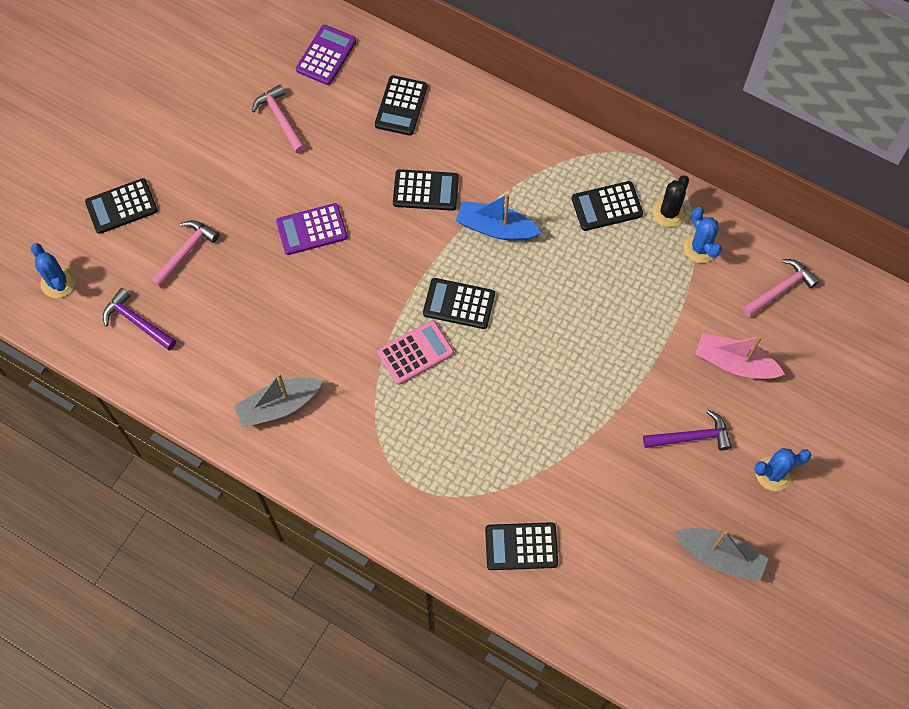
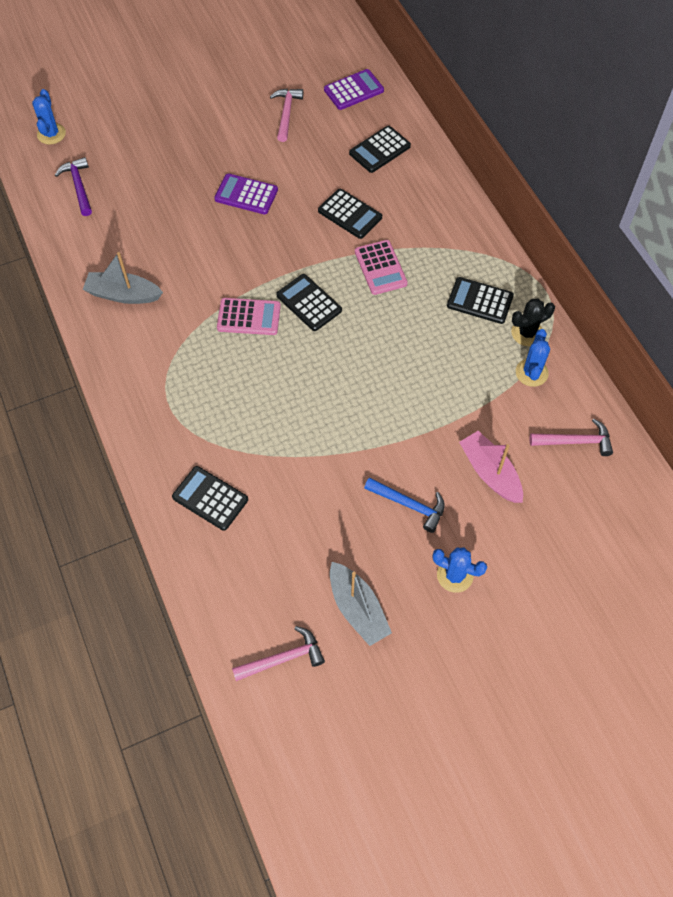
camera: 35 degrees right, 5 degrees down
black calculator [85,178,158,234] -> none
pink hammer [151,220,219,288] -> pink hammer moved to [232,626,325,681]
blue boat [456,194,541,241] -> pink calculator [355,240,408,295]
purple hammer [643,410,732,451] -> blue hammer [364,477,445,533]

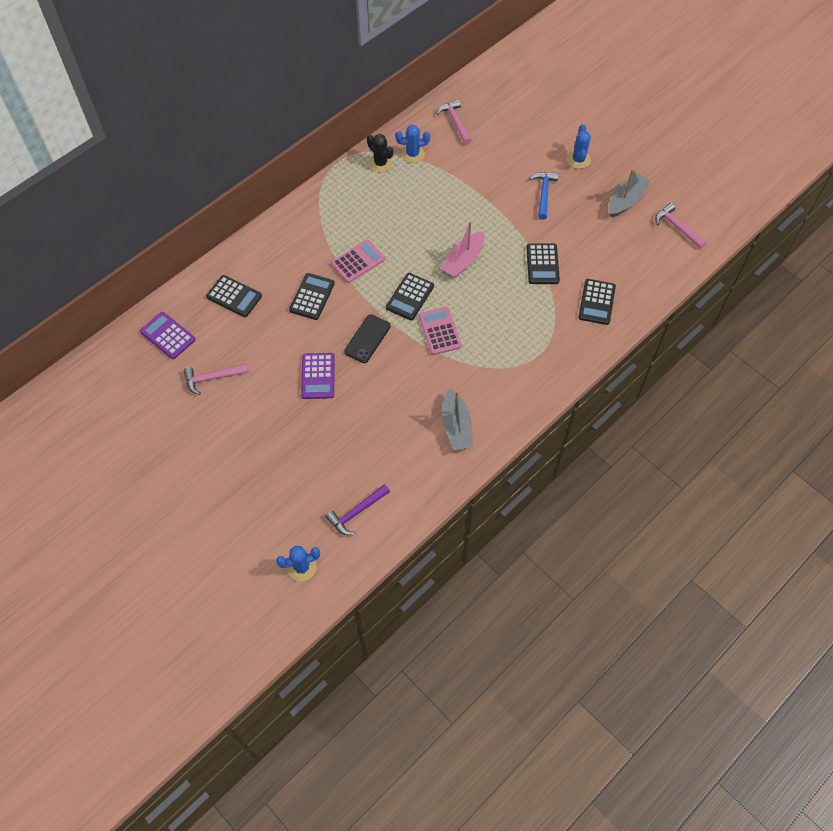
camera: 110 degrees left, 0 degrees up
black calculator [447,277,514,324] -> black calculator moved to [526,243,560,284]
pink boat [459,431,523,503] -> pink boat moved to [440,221,485,278]
none -> black phone [344,314,391,363]

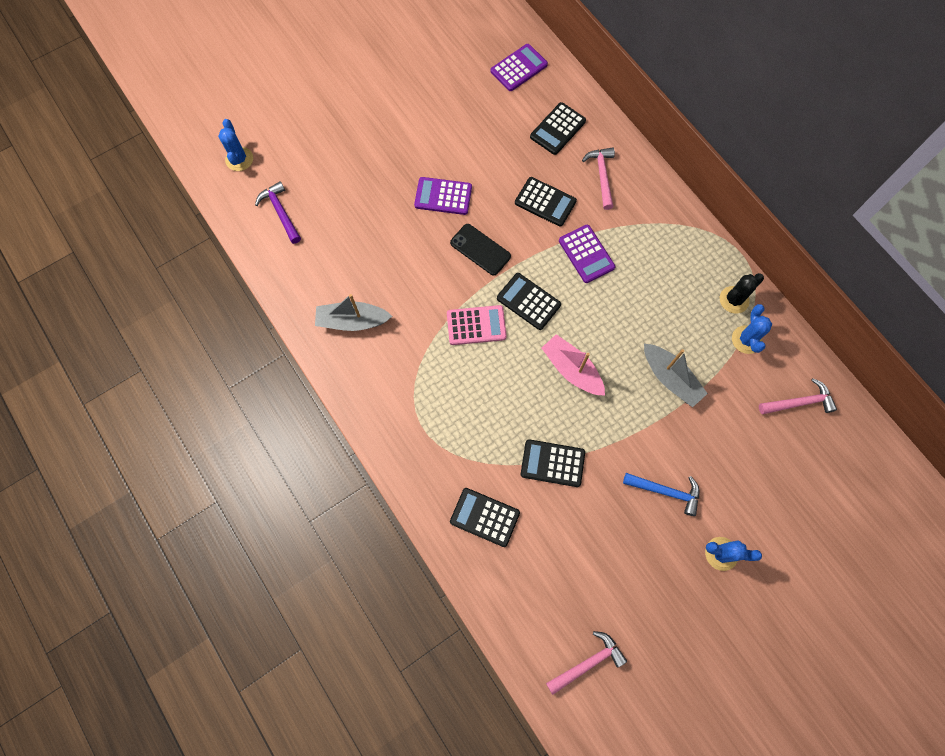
camera: 100 degrees right, 10 degrees up
pink hammer [184,363,249,395] -> pink hammer moved to [582,148,615,210]
pink calculator [331,240,385,283] -> purple calculator [559,225,615,283]
grey boat [609,169,650,217] -> grey boat moved to [644,344,708,407]

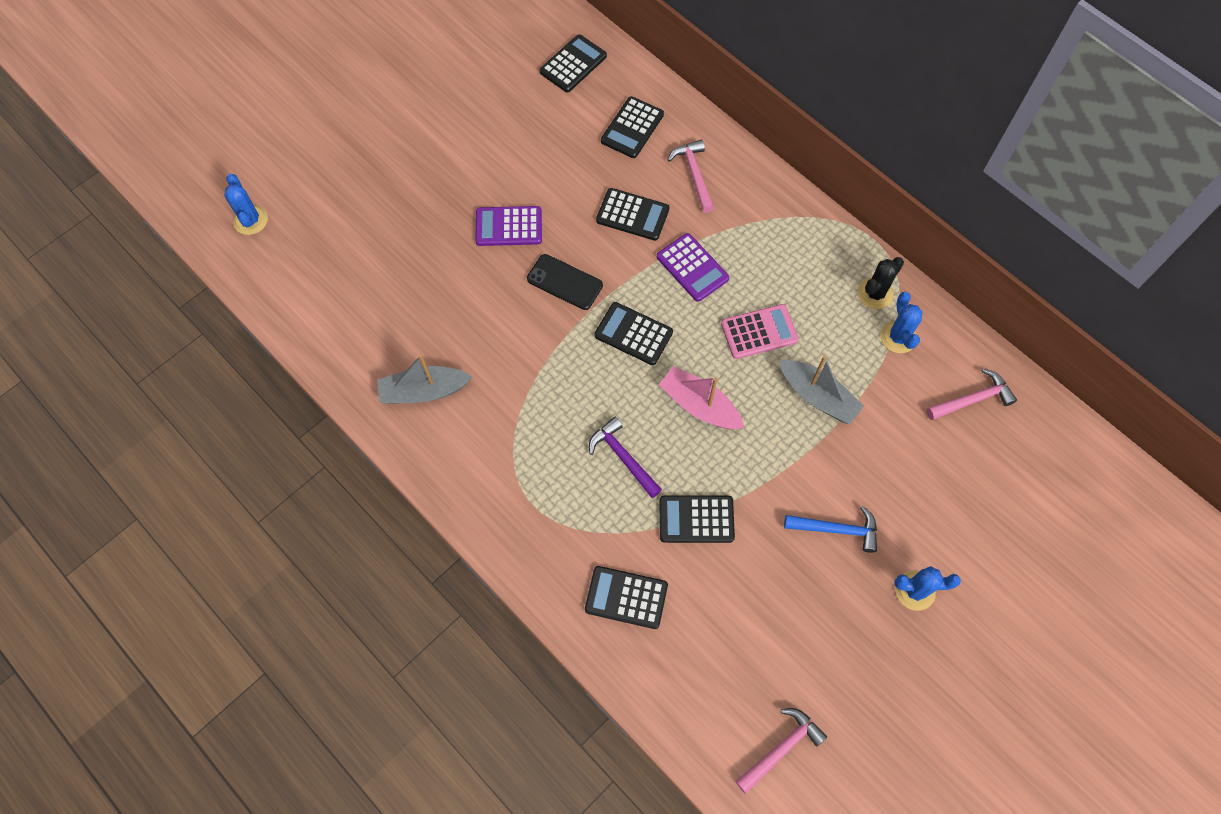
camera: 10 degrees left, 5 degrees down
purple hammer [255,181,301,244] -> purple hammer moved to [589,417,662,498]
pink calculator [447,305,507,345] -> pink calculator moved to [721,304,799,359]
purple calculator [490,44,548,91] -> black calculator [540,34,607,92]

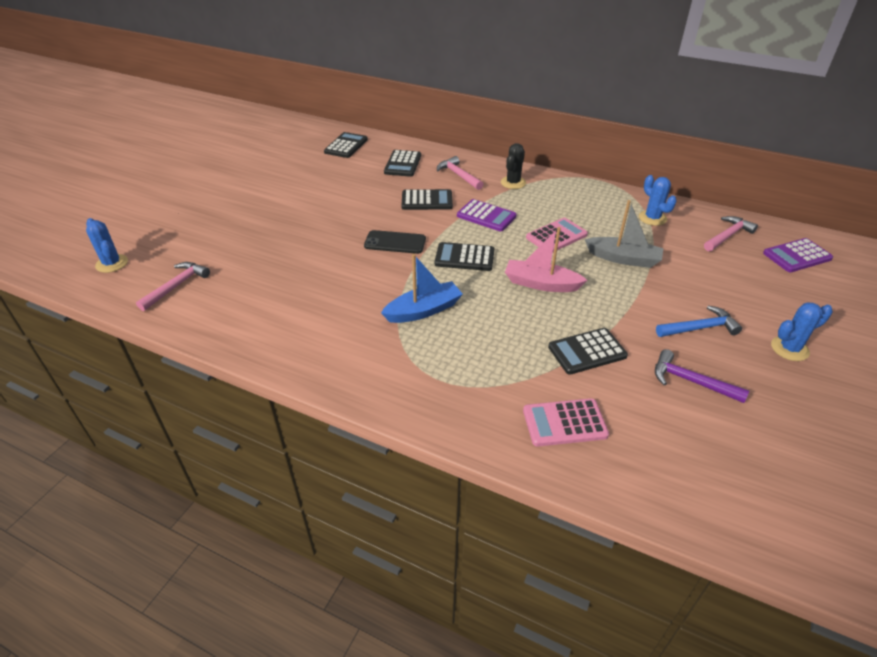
camera: 20 degrees left, 25 degrees down
grey boat [377,355,473,404] -> none
purple calculator [475,206,542,246] -> purple calculator moved to [763,238,833,272]
black calculator [585,566,668,629] -> pink calculator [523,398,609,447]
purple hammer [589,417,662,498] -> purple hammer moved to [655,349,749,403]
pink hammer [735,708,827,794] -> pink hammer moved to [136,262,210,311]
black cactus [858,257,904,309] -> black cactus moved to [501,143,526,189]
none -> blue boat [381,254,463,323]

